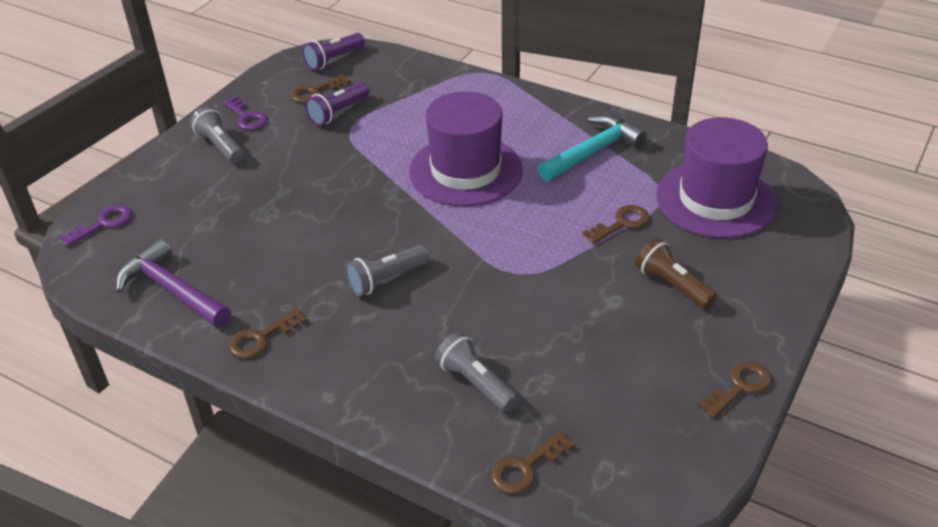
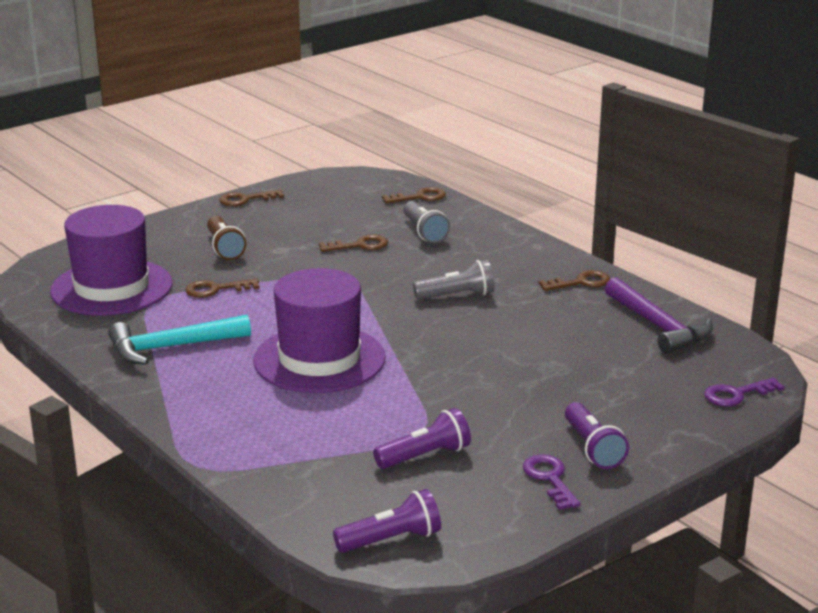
camera: 160 degrees left, 15 degrees down
grey flashlight [190,106,244,163] -> purple flashlight [565,402,629,469]
brown key [291,74,351,103] -> brown key moved to [319,234,388,252]

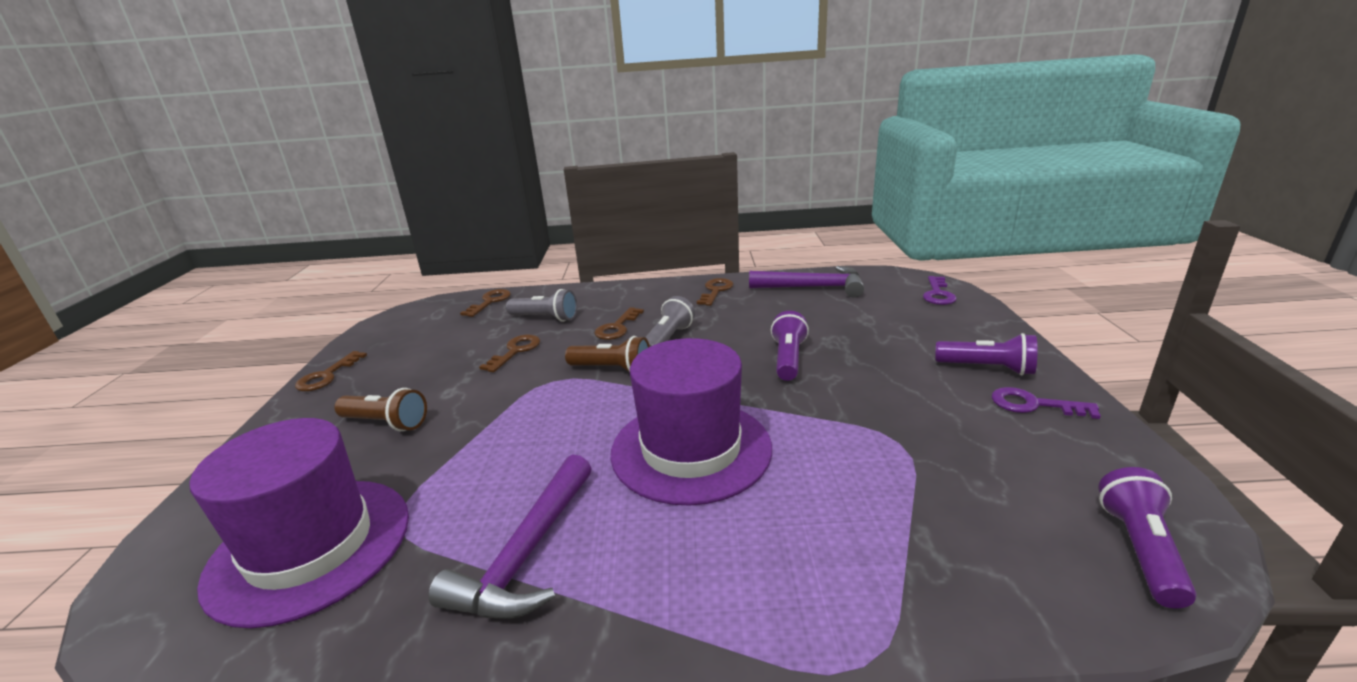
camera: 50 degrees left, 0 degrees up
turquoise hammer [108,315,251,365] -> purple hammer [428,454,592,619]
brown key [185,278,260,298] -> brown key moved to [594,307,644,340]
purple flashlight [373,408,471,469] -> purple flashlight moved to [771,311,809,381]
none -> brown flashlight [565,336,650,372]

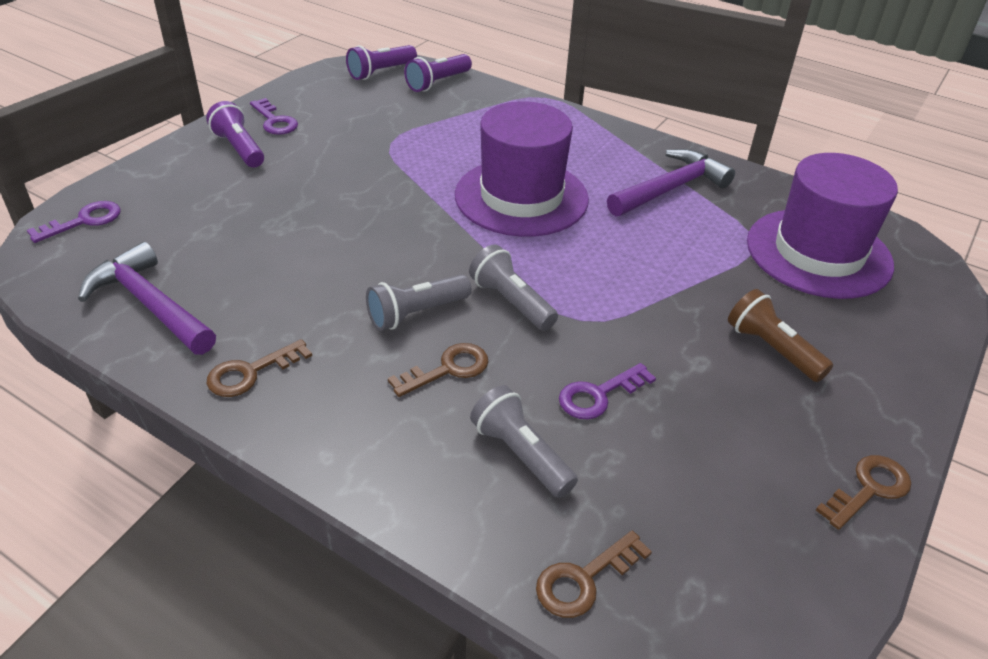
camera: 150 degrees left, 15 degrees up
brown key [479,335,540,372] -> purple key [559,363,656,419]
brown flashlight [565,336,650,372] -> grey flashlight [469,244,558,331]
purple flashlight [771,311,809,381] -> purple flashlight moved to [404,54,472,92]

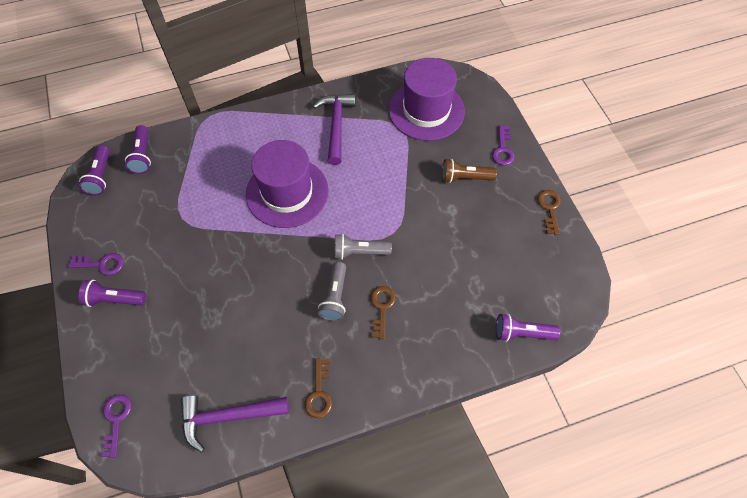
camera: 50 degrees left, 20 degrees up
grey flashlight [470,385,578,498] -> none
brown key [536,531,652,618] -> purple flashlight [496,314,561,342]
purple key [559,363,656,419] -> purple key moved to [492,126,515,165]

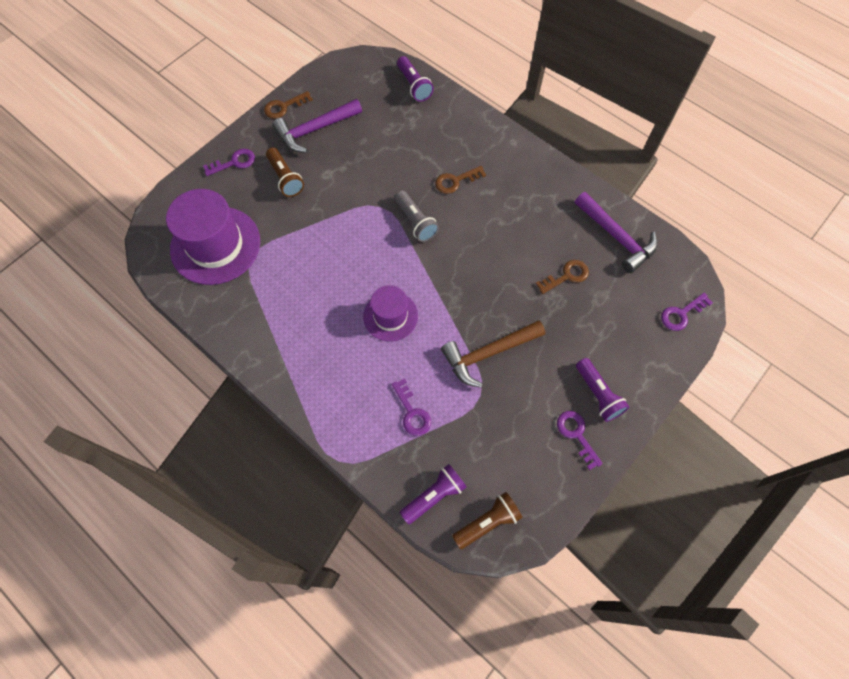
camera: 120 degrees left, 5 degrees up
purple flashlight [79,145,110,195] -> brown flashlight [452,492,523,549]
purple hat [246,140,328,228] -> purple hat [363,285,418,342], size x0.58
brown key [305,358,332,418] -> brown key moved to [536,260,589,294]
purple hammer [313,94,356,165] -> purple hammer moved to [272,99,362,153]
grey flashlight [318,262,346,321] -> none
none -> purple key [392,378,431,436]
none -> brown hammer [441,320,545,388]

